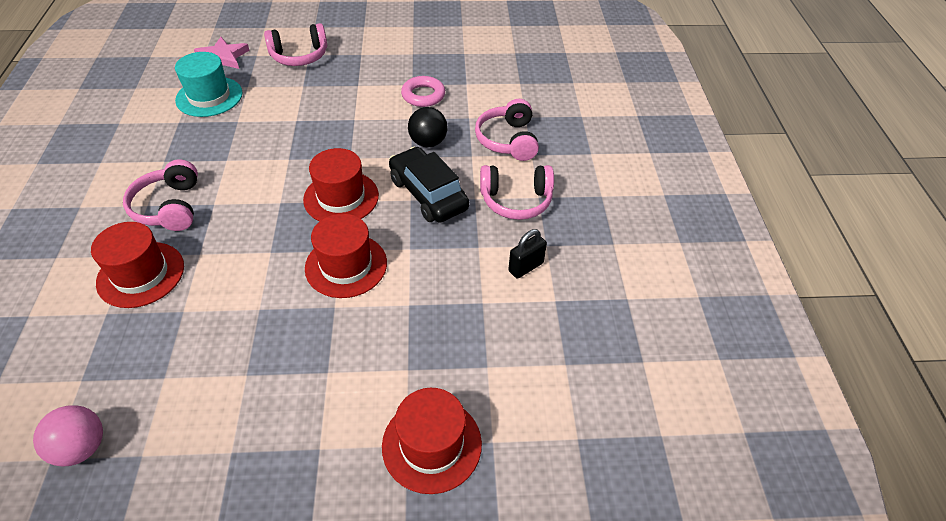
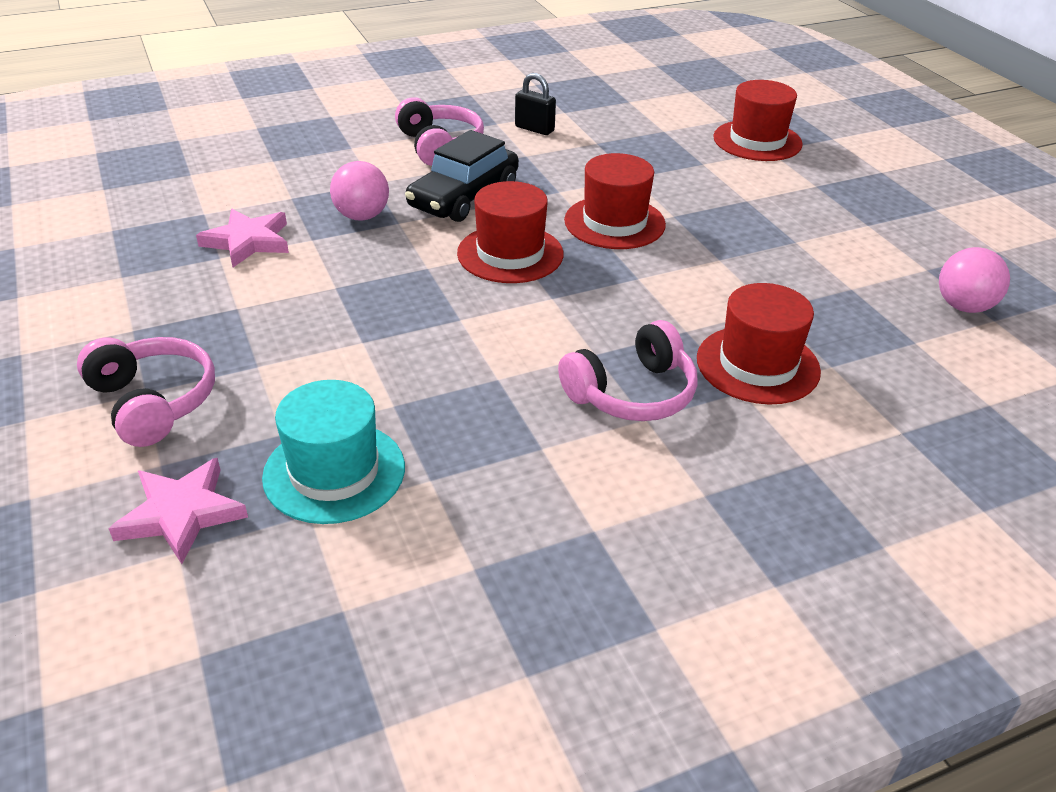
camera: 110 degrees left, 10 degrees down
pink ring [401,76,445,107] -> pink star [196,209,289,267]
black ball [408,107,448,147] -> pink ball [330,161,389,221]
pink headphones [475,99,539,161] -> none

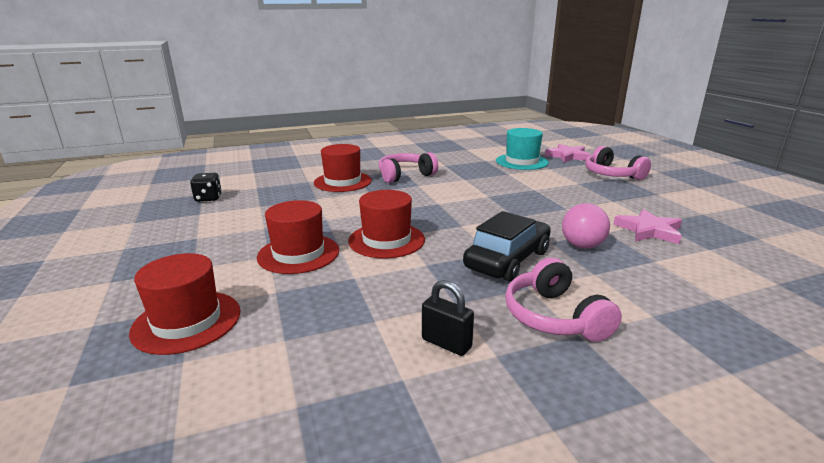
camera: 175 degrees left, 15 degrees down
red hat [457,181,564,283] -> red hat moved to [257,200,339,274]
pink ball [939,247,1010,313] -> black dice [190,173,222,202]

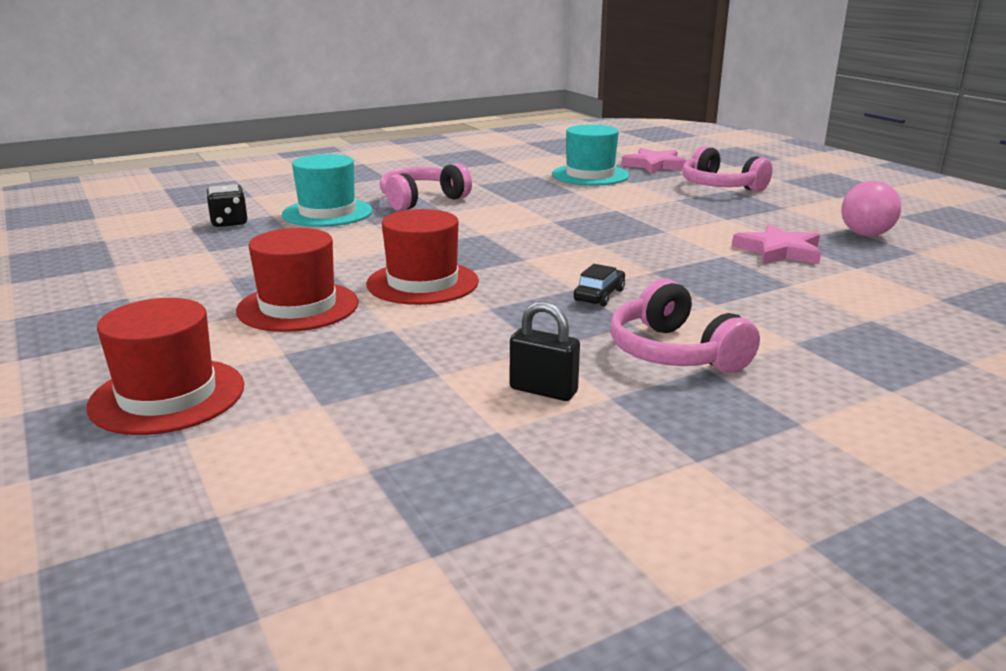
camera: 10 degrees left, 0 degrees up
black dice [190,173,222,202] -> black dice moved to [206,184,248,227]
red hat [314,144,372,192] -> turquoise hat [282,154,373,227]
black car [463,211,551,282] -> black car [574,264,625,306], size x0.47
pink ball [562,203,610,249] -> pink ball moved to [841,181,901,236]

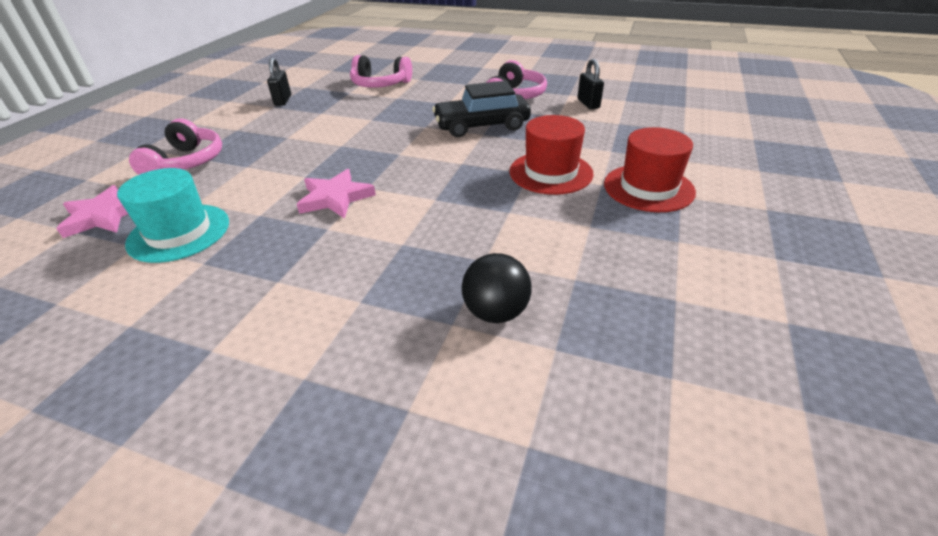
camera: 130 degrees left, 15 degrees up
red hat [86,298,244,435] -> none
black dice [206,184,248,227] -> none
turquoise hat [282,154,373,227] -> black ball [462,253,532,323]
pink headphones [380,163,472,211] -> pink headphones moved to [350,55,412,88]
black car [574,264,625,306] -> black car [432,81,531,137], size x2.11
pink star [732,224,821,264] -> pink star moved to [297,169,376,219]
pink ball [841,181,901,236] -> black padlock [267,58,291,106]

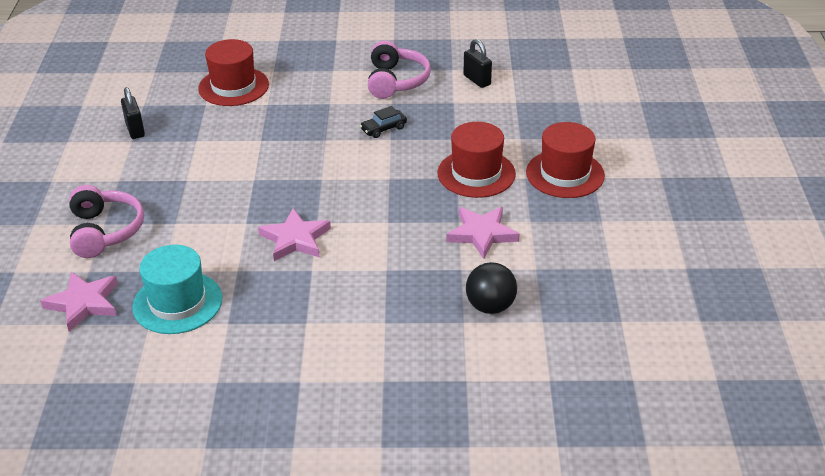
camera: 20 degrees left, 0 degrees up
pink headphones [350,55,412,88] -> red hat [198,39,269,106]
black car [432,81,531,137] -> black car [360,106,407,138], size x0.47
none -> pink star [446,207,519,259]

